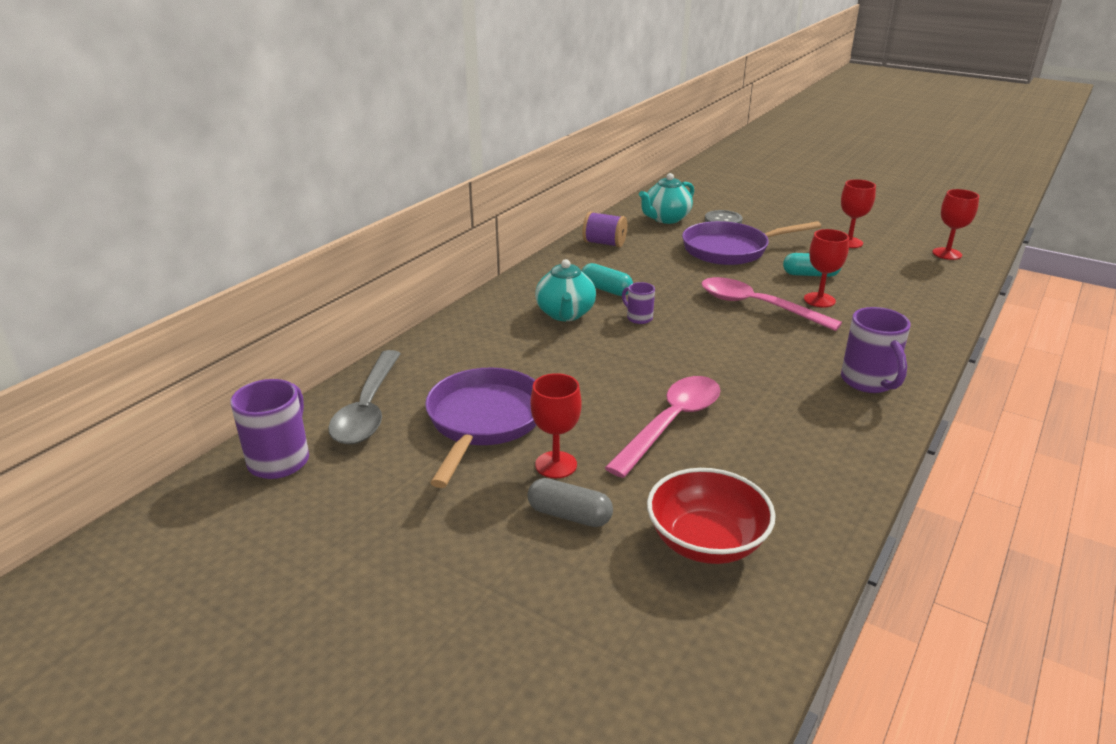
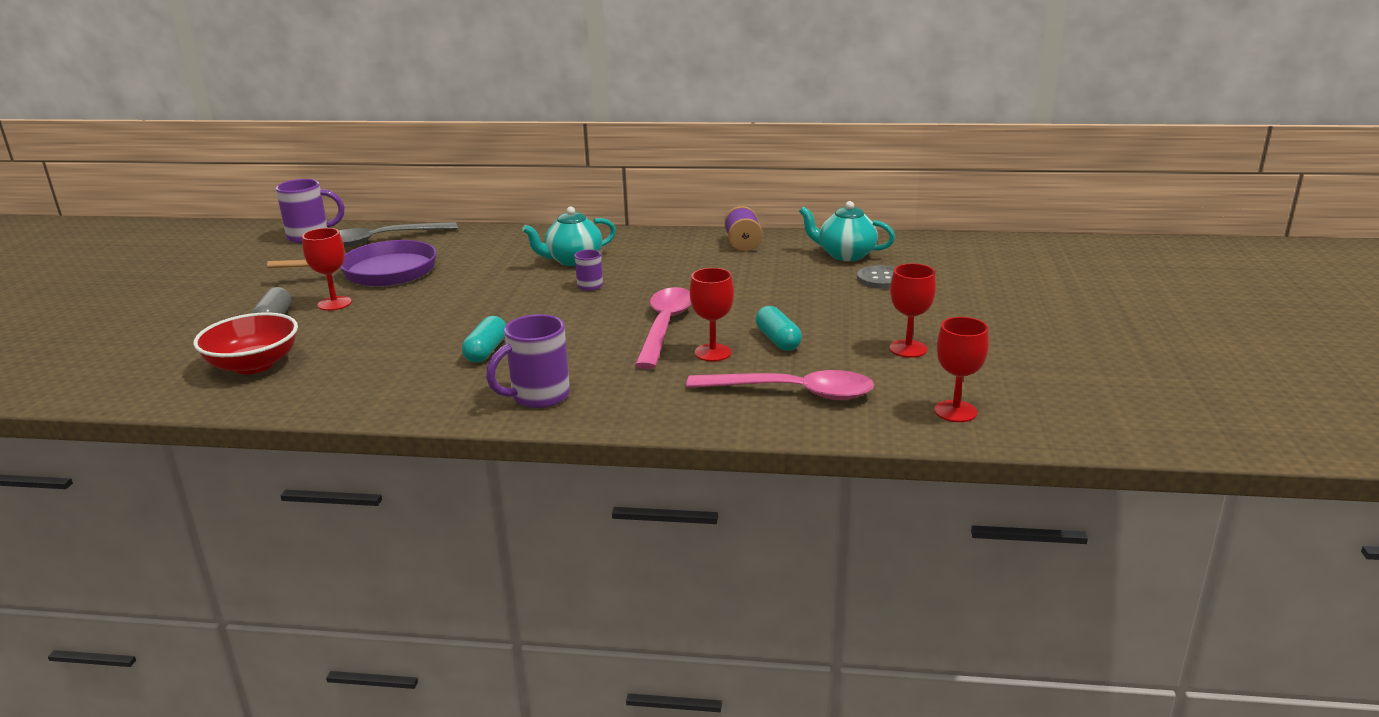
camera: 65 degrees right, 5 degrees down
turquoise capsule [581,263,633,296] -> turquoise capsule moved to [462,316,506,363]
pink spoon [605,376,720,478] -> pink spoon moved to [686,370,875,400]
purple pan [682,221,821,265] -> none

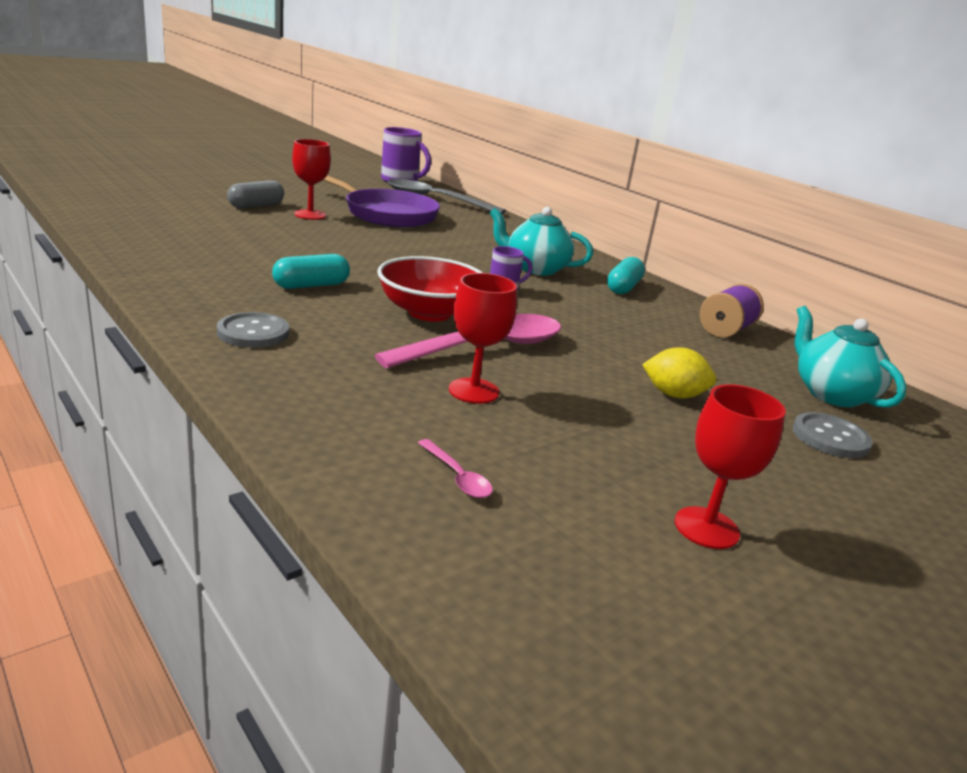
camera: 40 degrees right, 0 degrees up
red bowl [193,312,298,374] -> red bowl moved to [377,256,483,322]
purple mug [486,314,570,408] -> grey button [217,312,289,348]
pink spoon [686,370,875,400] -> pink spoon [418,439,493,498], size x0.41
turquoise capsule [756,306,802,351] -> turquoise capsule moved to [607,257,645,294]
red goblet [934,317,989,422] -> none
none -> yellow lemon [642,347,716,398]

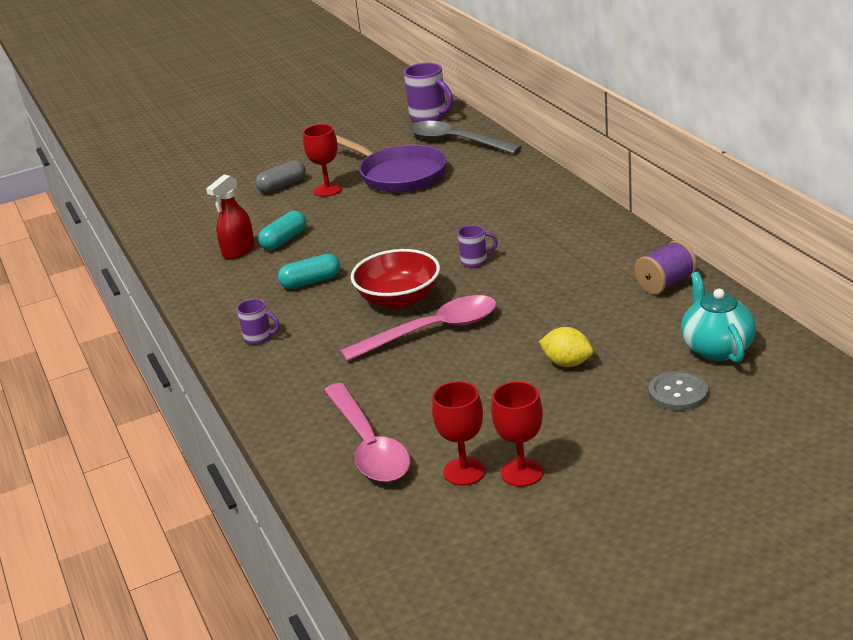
camera: 20 degrees right, 5 degrees up
grey button [217,312,289,348] -> purple mug [237,299,280,345]
pink spoon [418,439,493,498] -> pink spoon [324,383,410,482], size x2.46
red goblet [449,273,517,404] -> red goblet moved to [432,381,485,486]
turquoise teapot [489,207,593,276] -> none
turquoise capsule [607,257,645,294] -> turquoise capsule moved to [258,211,306,250]
none -> red spray bottle [206,175,255,259]

